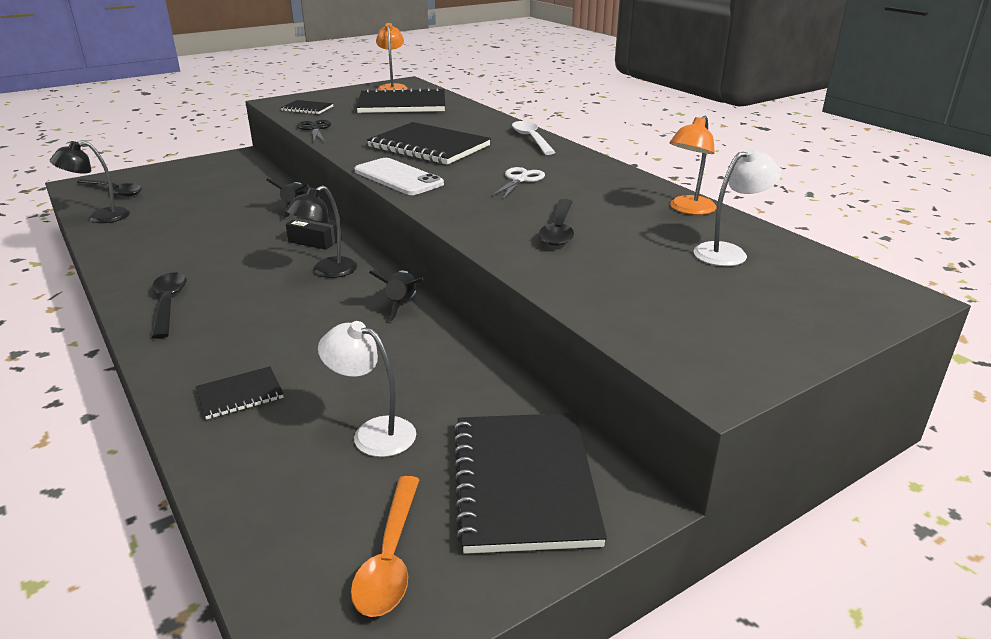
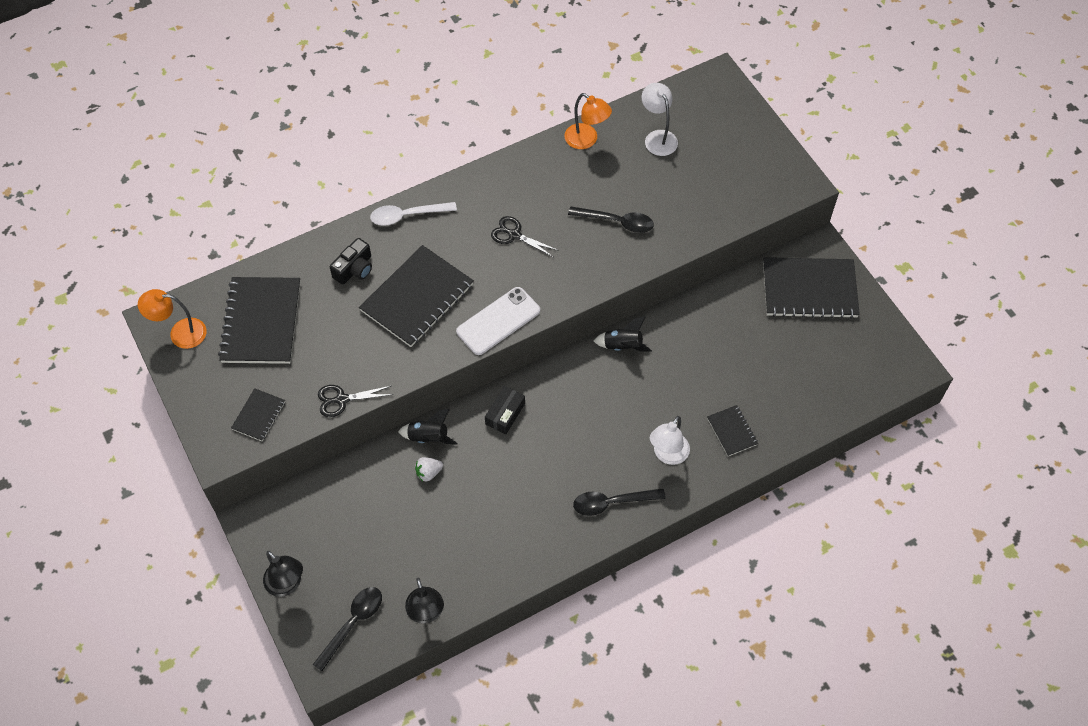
camera: 85 degrees left, 30 degrees up
black lamp [285,185,357,278] -> black lamp moved to [263,551,303,597]
white lamp [318,321,416,457] -> white lamp moved to [650,416,690,465]
orange spoon [351,476,420,617] -> none
white scissors [491,167,545,200] -> black scissors [491,216,559,257]
none -> black camera [330,238,372,285]
none -> white strawberry [415,457,443,481]

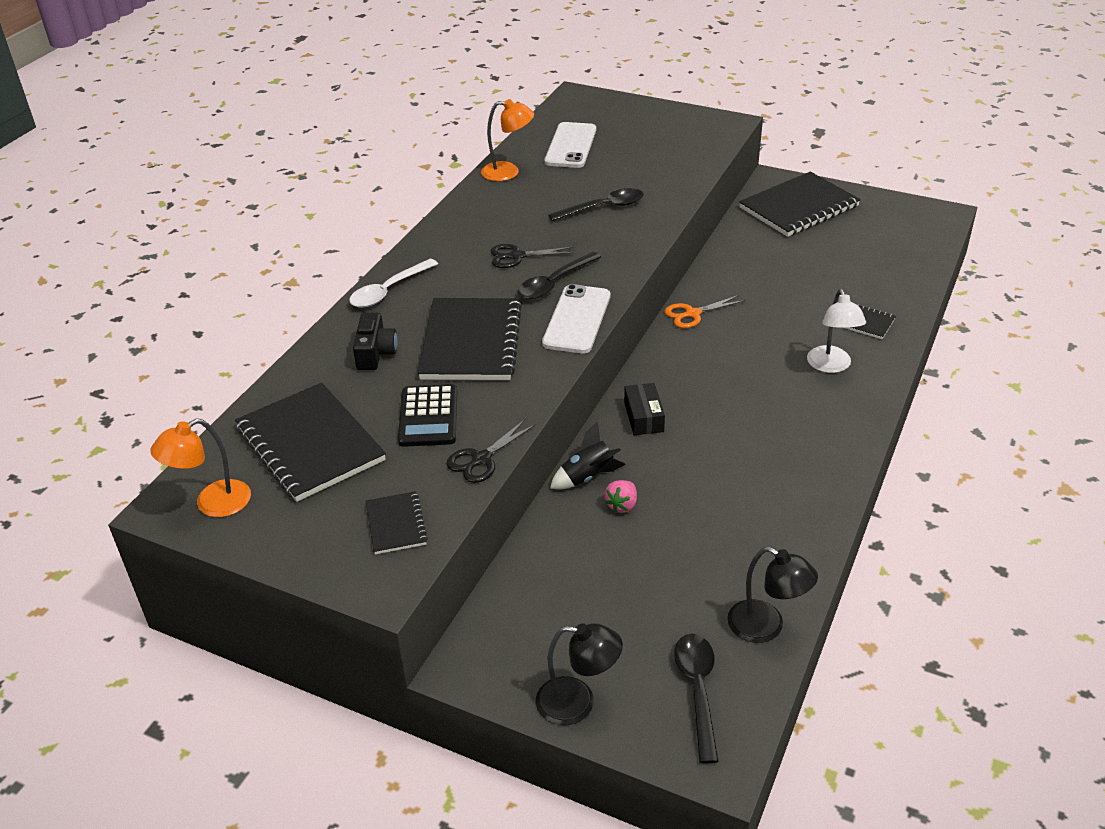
camera: 35 degrees left, 20 degrees down
white strawberry [415,457,443,481] -> pink strawberry [605,480,637,513]
black spoon [573,488,666,516] -> black spoon moved to [518,252,601,299]
black rocket [594,316,652,352] -> orange scissors [664,295,745,328]
white lamp [642,83,678,156] -> white phone [545,122,596,168]
none -> black calculator [398,384,457,447]

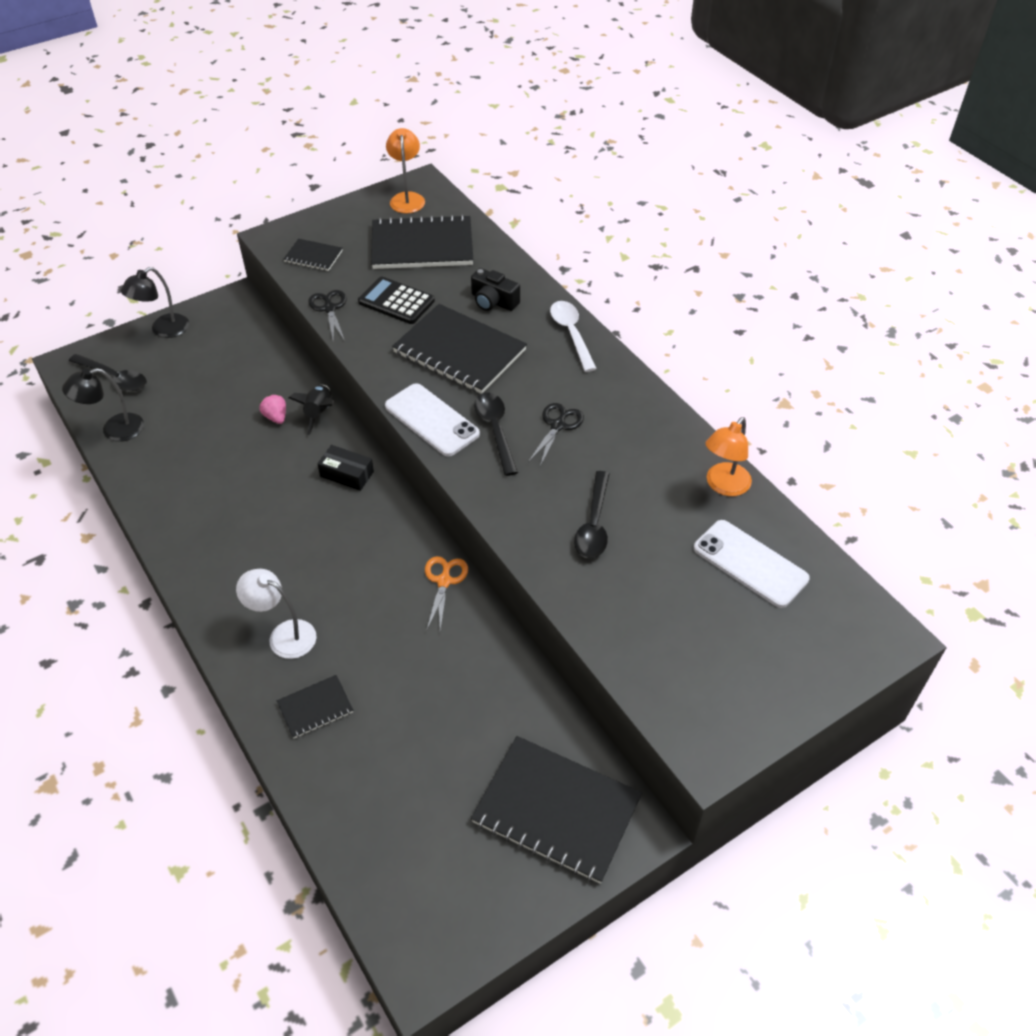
camera: 120 degrees right, 10 degrees up
black notebook [739,172,861,237] -> black notebook turned 60 degrees counterclockwise [471,736,642,884]

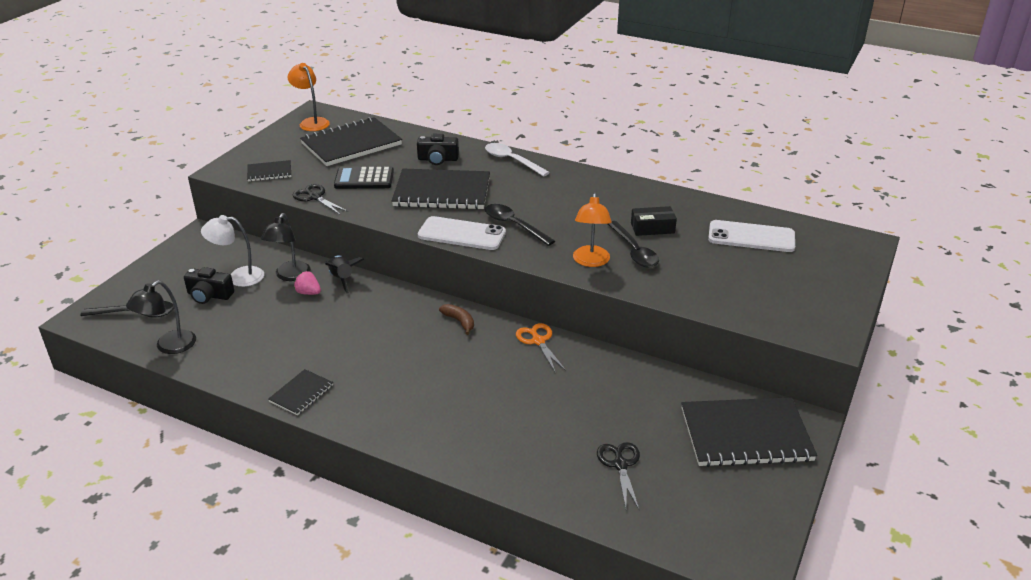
camera: 30 degrees left, 15 degrees down
black lamp [121,267,189,338] -> black lamp moved to [261,213,311,281]
white lamp [236,569,317,659] -> white lamp moved to [201,215,264,287]
black notebook [277,675,353,739] -> black notebook moved to [268,369,333,416]
black box [317,445,374,491] -> black box moved to [631,206,677,236]
black scissors [528,403,584,466] -> black scissors moved to [597,442,640,511]
orange lamp [705,417,752,496] -> orange lamp moved to [573,193,612,267]
none -> black camera [184,267,234,304]
none -> brown banana [439,304,474,335]

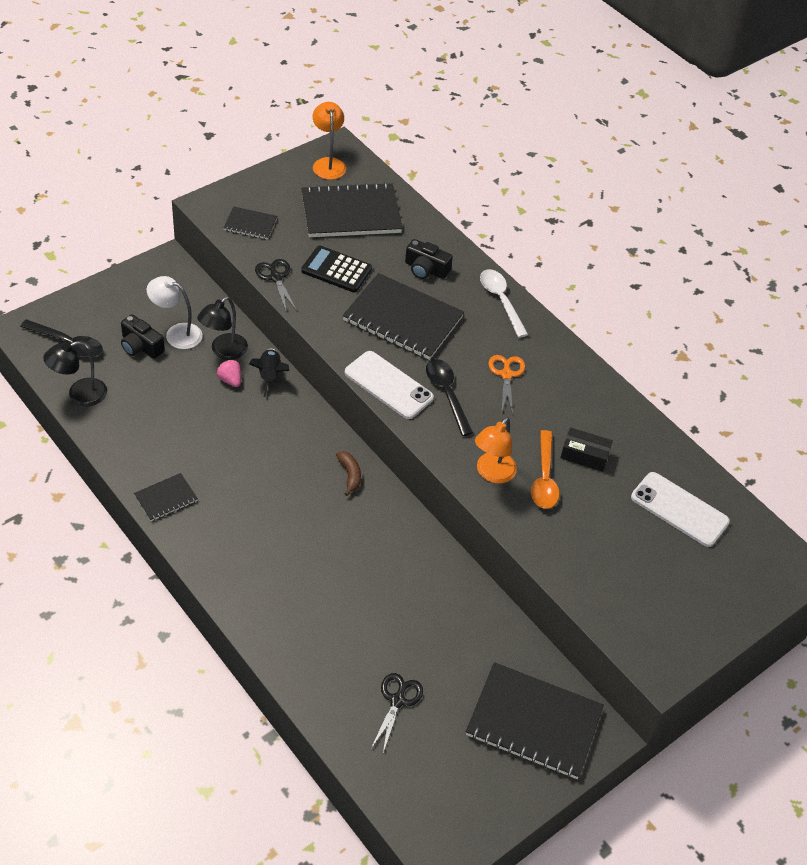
camera: 20 degrees right, 15 degrees up
orange scissors [516,323,566,373] -> orange scissors moved to [488,355,525,415]
black spoon [608,221,659,268] -> orange spoon [531,430,560,509]

